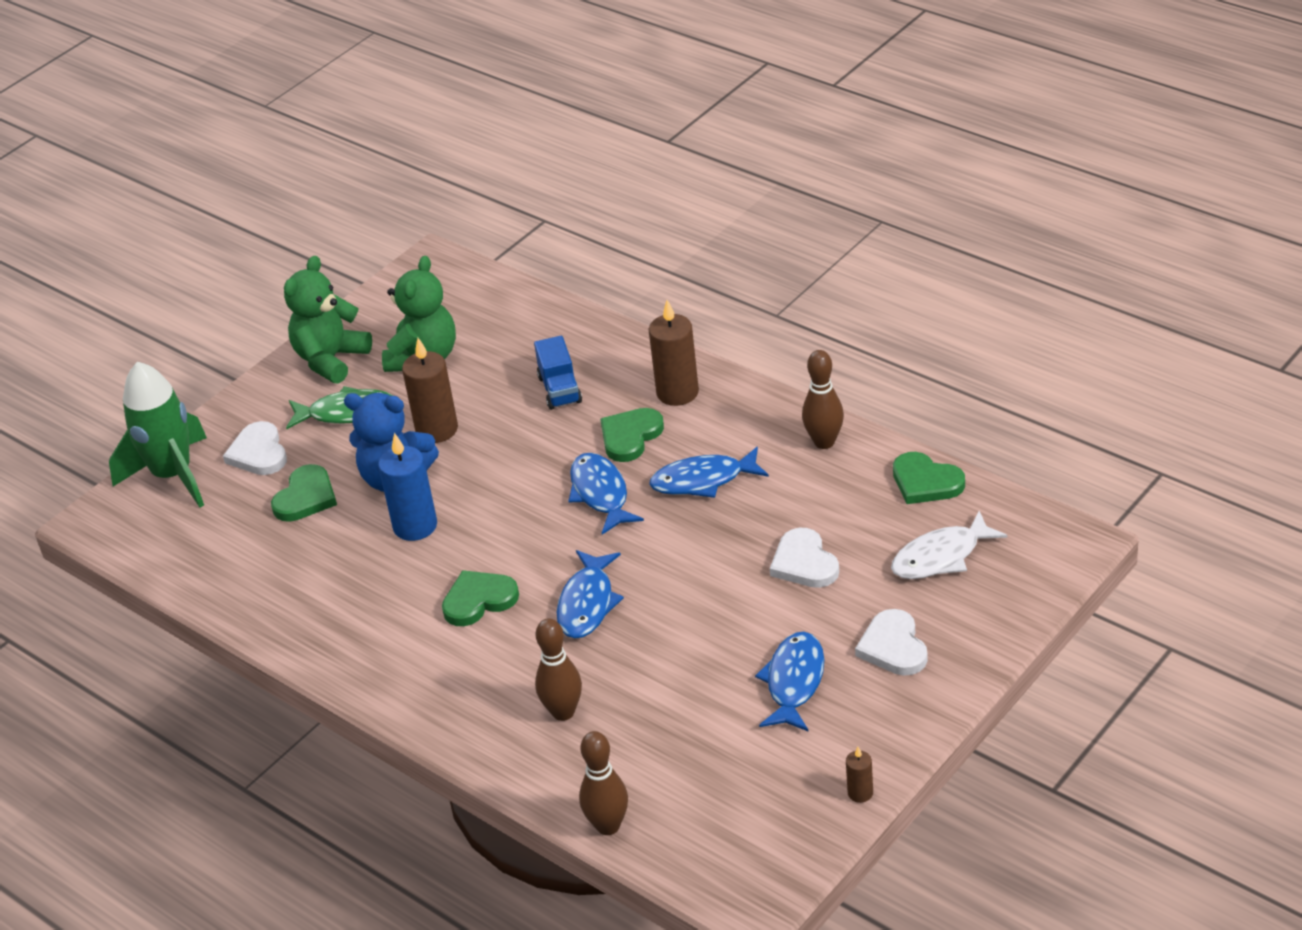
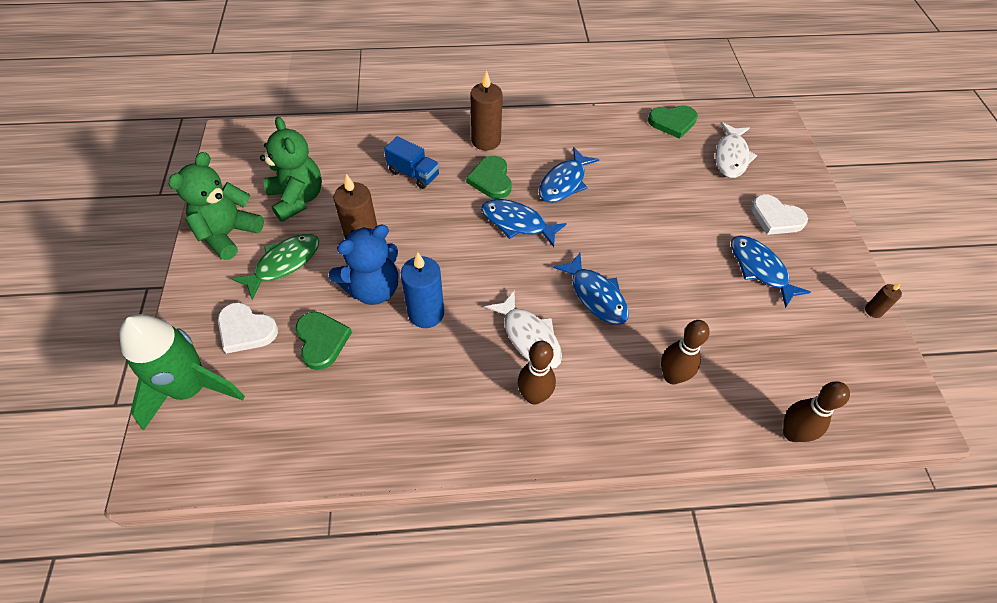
camera: 50 degrees left, 15 degrees up
green teddy bear [284,256,372,383] -> green teddy bear turned 45 degrees clockwise [169,152,264,260]
green heart [442,570,519,626] -> white fish [485,291,562,369]
white heart [770,528,839,588] -> none
brown bowling pin [802,350,844,449] -> brown bowling pin moved to [518,341,556,405]

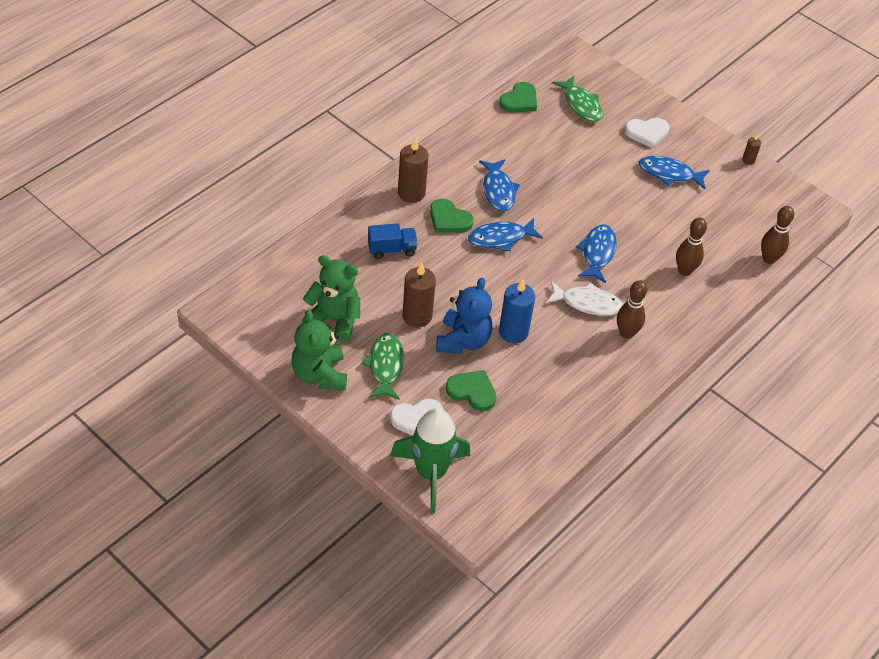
camera: 45 degrees left, 5 degrees down
blue fish [553,253,629,325] -> blue fish turned 90 degrees counterclockwise [576,224,617,283]
white fish [715,122,757,178] -> green fish [552,76,602,122]

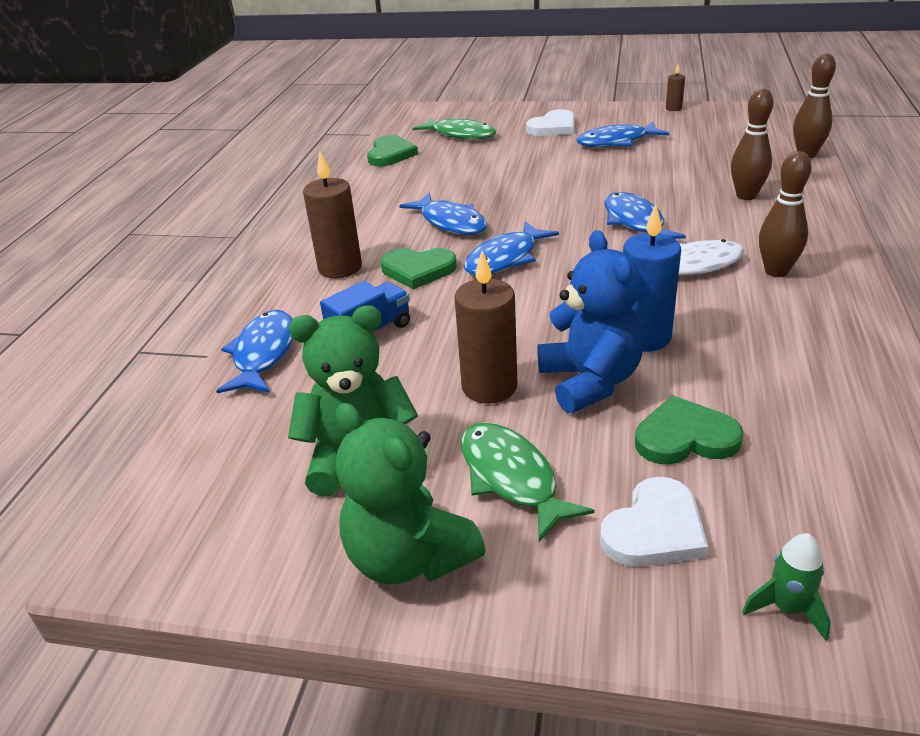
camera: 25 degrees left, 15 degrees down
green rocket [390,408,470,513] -> green rocket [742,533,831,641], size x0.42
none -> blue fish [216,310,293,393]

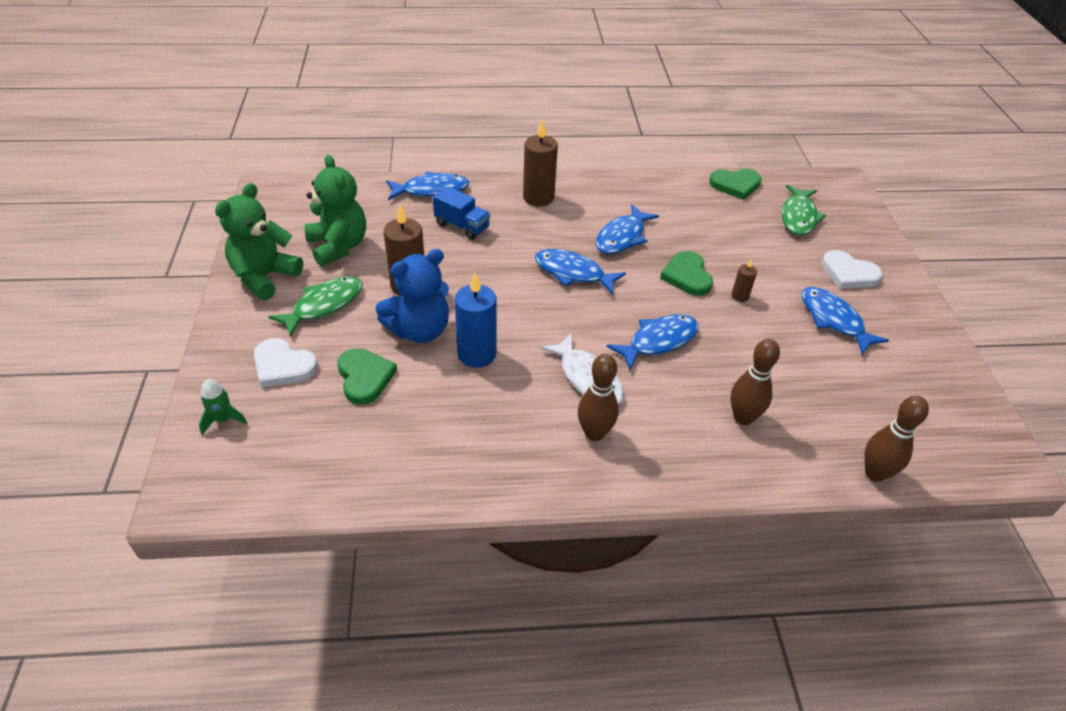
camera: 70 degrees right, 10 degrees up
green heart [381,248,457,289] -> green heart moved to [660,251,713,296]
brown candle [666,64,685,111] -> brown candle moved to [731,259,757,302]

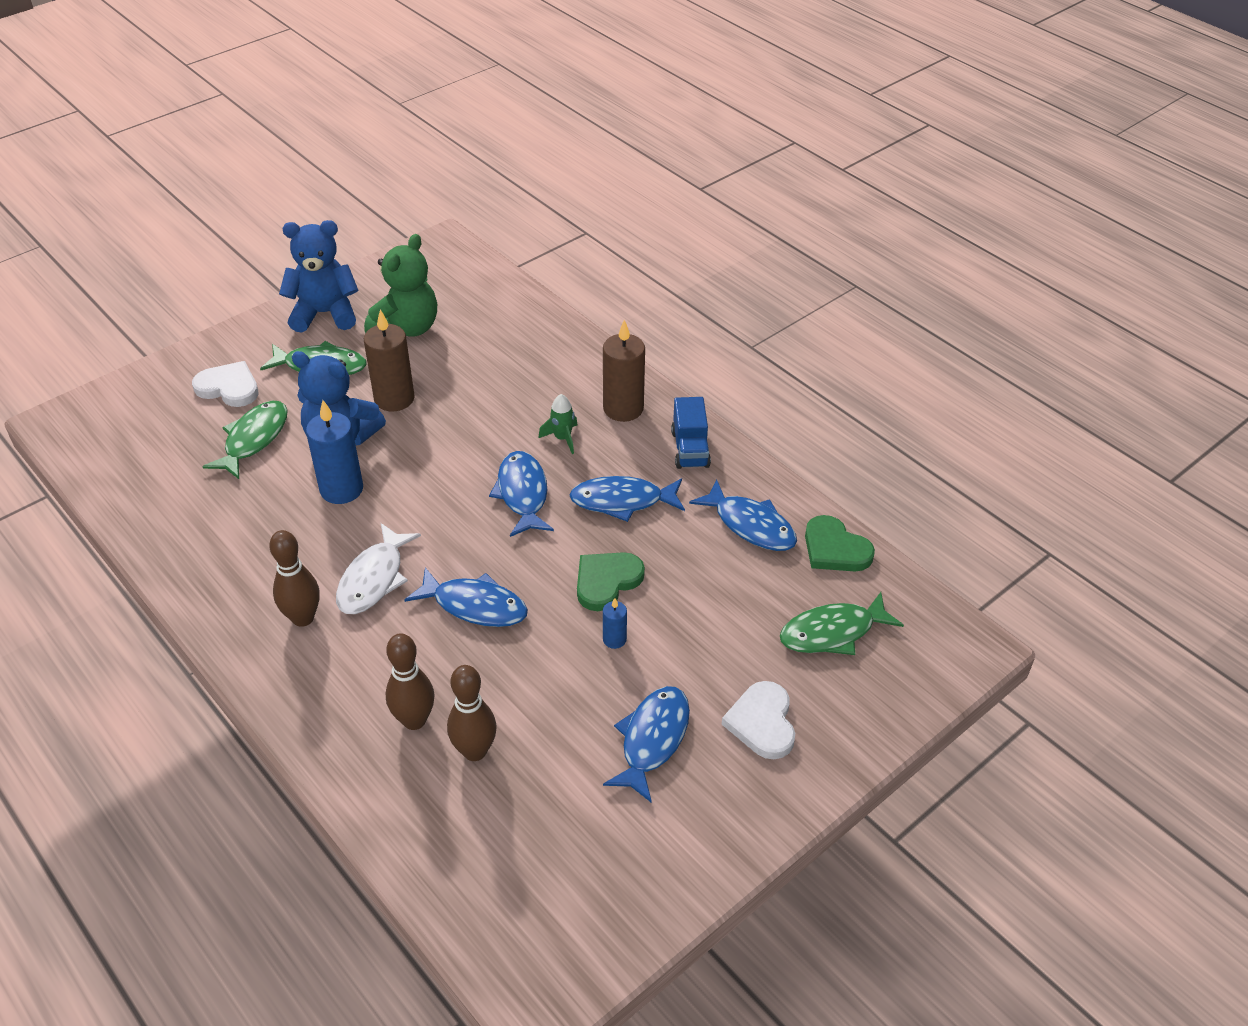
camera: 55 degrees right, 0 degrees up
green rocket [199,379,247,435] -> green rocket moved to [538,394,577,454]
green teddy bear [215,183,303,300] -> blue teddy bear [279,220,359,332]
white heart [254,338,318,387] -> white heart turned 120 degrees clockwise [192,361,259,407]
green heart [337,348,397,405] -> green fish [202,401,288,479]
blue fish [386,171,469,200] -> blue fish moved to [689,479,797,551]
blue truck [433,186,490,240] -> blue truck moved to [671,397,711,469]
brown candle [731,259,757,302] -> blue candle [603,598,627,649]
brown bowling pin [864,396,929,482] -> brown bowling pin moved to [447,665,497,761]

